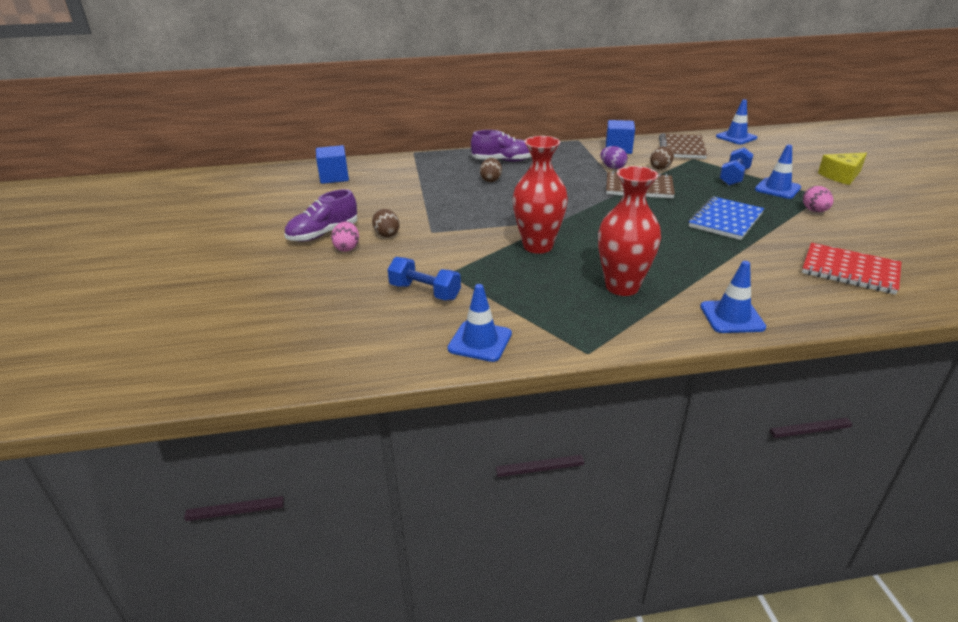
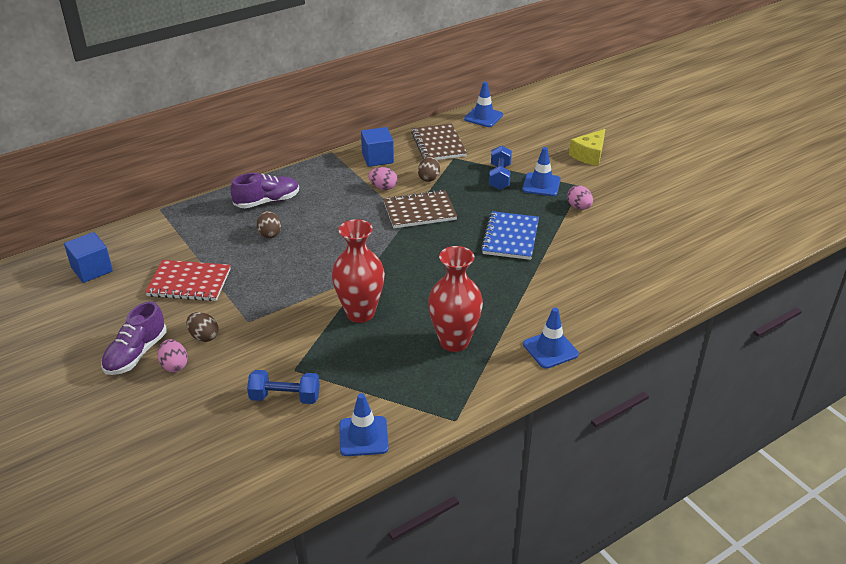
camera: 25 degrees left, 5 degrees up
purple egg [600,146,628,169] -> pink egg [368,167,397,190]
red notebook [802,243,901,295] -> red notebook moved to [145,260,231,301]

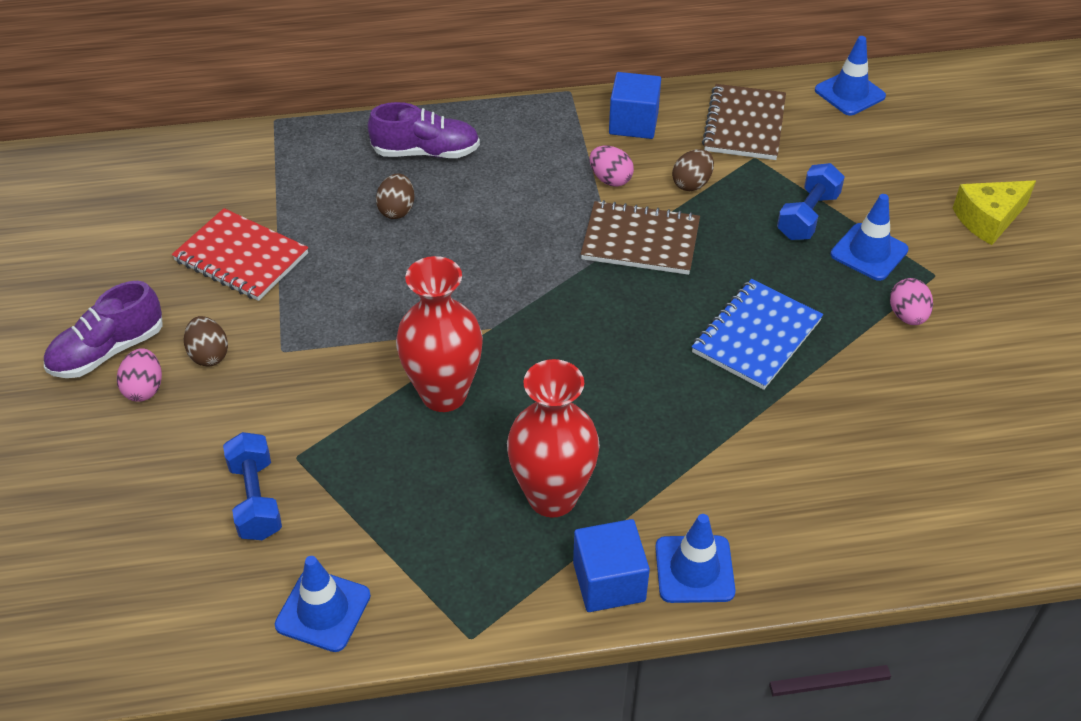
camera: 25 degrees right, 10 degrees up
blue cube [64,232,113,283] -> blue cube moved to [573,519,650,612]
blue dumbbell [247,370,320,404] -> blue dumbbell turned 45 degrees clockwise [223,432,282,540]

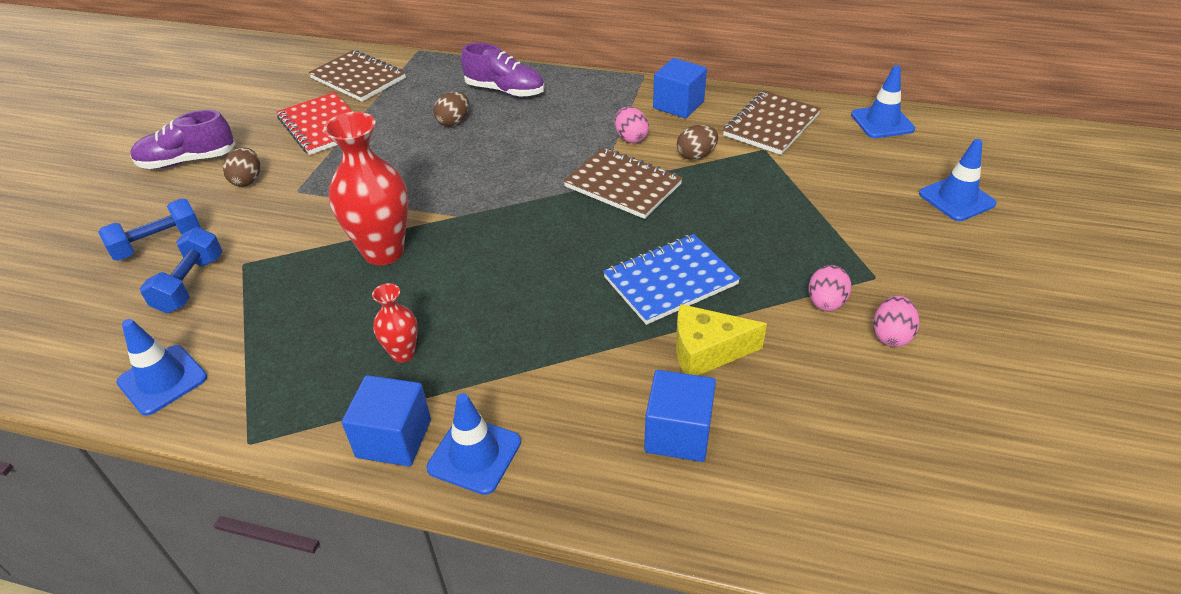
camera: 25 degrees right, 5 degrees down
pink egg [117,348,162,402] -> pink egg moved to [873,296,919,347]
red vase [507,359,600,517] -> red vase [372,283,418,363], size x0.51
blue dumbbell [777,163,845,240] -> blue dumbbell moved to [98,198,201,261]
blue traffic cone [830,194,909,281] -> blue traffic cone moved to [919,139,997,221]
yellow cheese [953,180,1036,245] -> yellow cheese moved to [676,304,767,375]
none -> brown notebook [309,50,406,102]
none -> blue cube [644,370,716,462]

